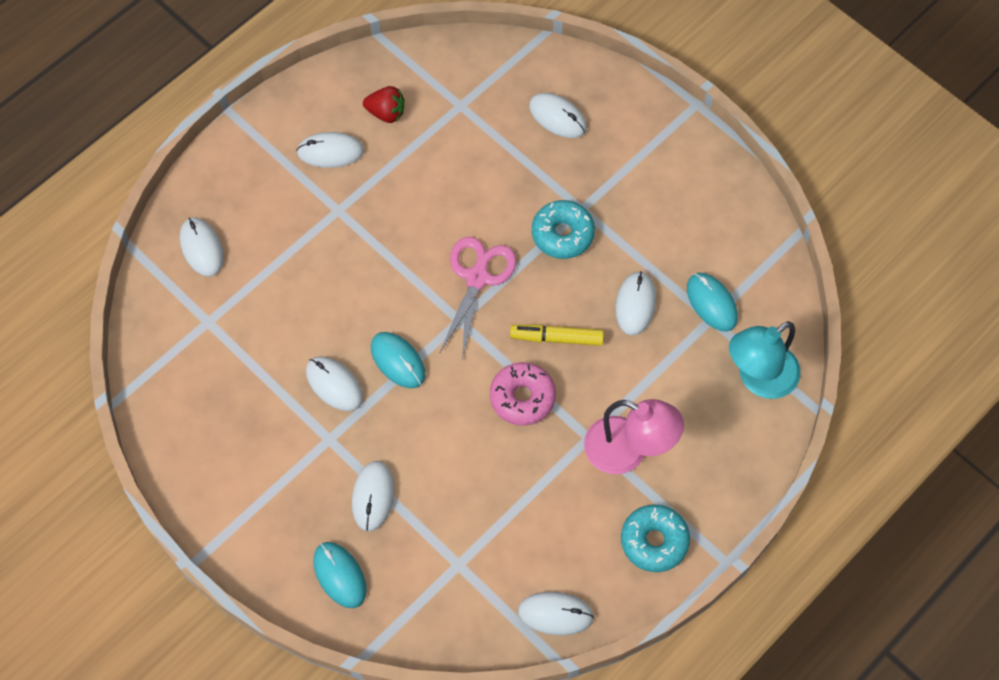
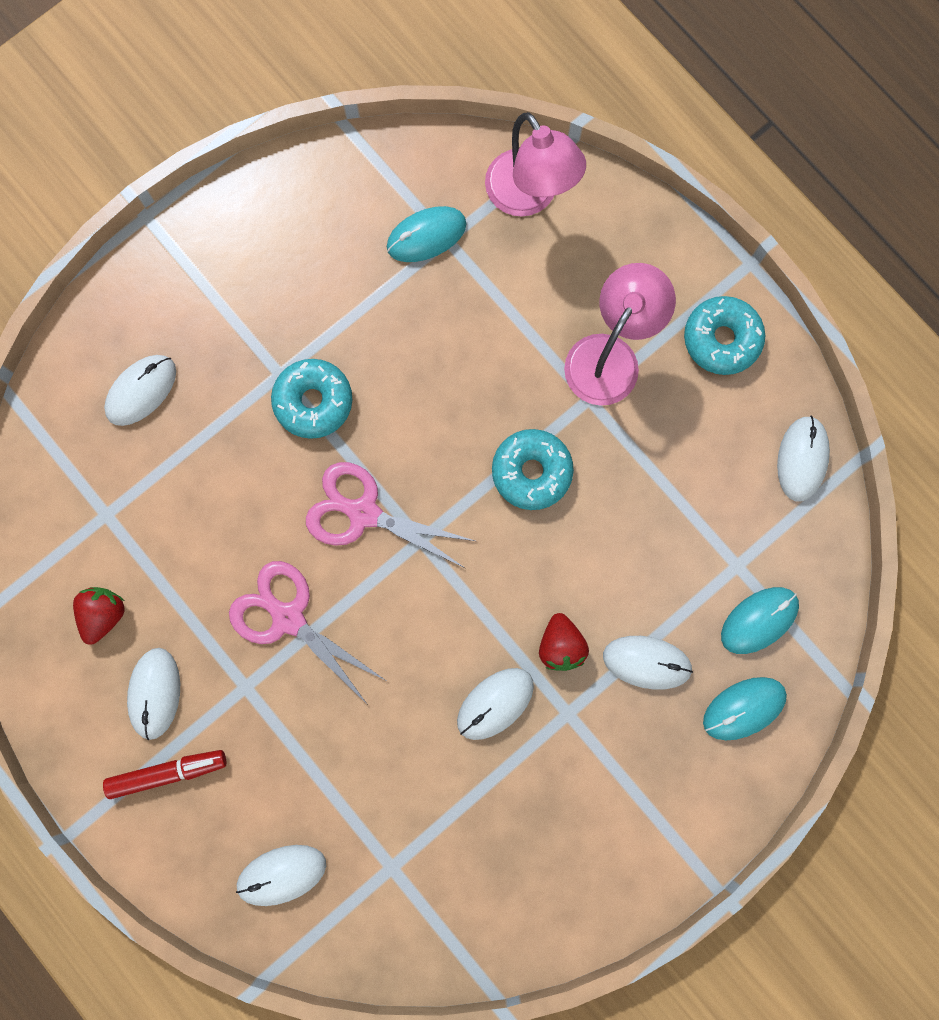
camera: 85 degrees left, 15 degrees up
turquoise mouse [371,332,426,388] -> turquoise mouse moved to [721,587,799,654]
pink donut [490,362,556,426] -> turquoise donut [492,429,574,510]
yellow marker [510,325,604,346] -> none
white mouse [615,271,656,335] -> none
turquoise lamp [729,321,801,399] -> pink lamp [485,112,586,217]
none -> red marker [103,750,227,799]
none -> pink scissors [229,561,386,705]
none -> red strawberry [539,613,589,671]

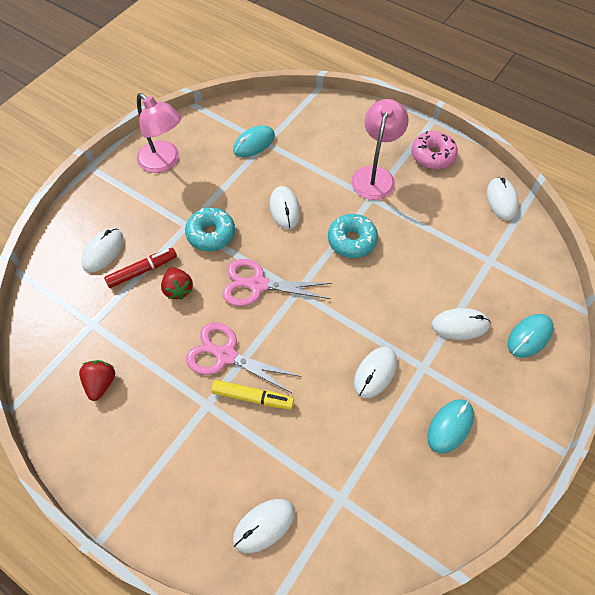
camera: 15 degrees left, 20 degrees down
red marker [103,750,227,799] -> red marker moved to [104,248,177,288]
white mouse [127,648,180,740] -> white mouse moved to [270,186,300,229]
pink lamp [485,112,586,217] -> pink lamp moved to [137,93,182,173]
red strawberry [539,613,589,671] -> red strawberry moved to [161,267,193,300]
turquoise donut [684,296,765,375] -> pink donut [411,131,458,169]
turquoise mouse [721,587,799,654] -> turquoise mouse moved to [427,399,474,454]
none -> yellow marker [212,380,294,410]

